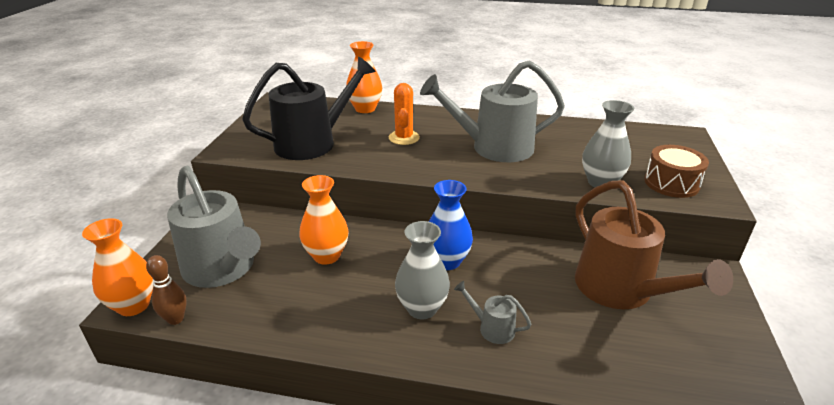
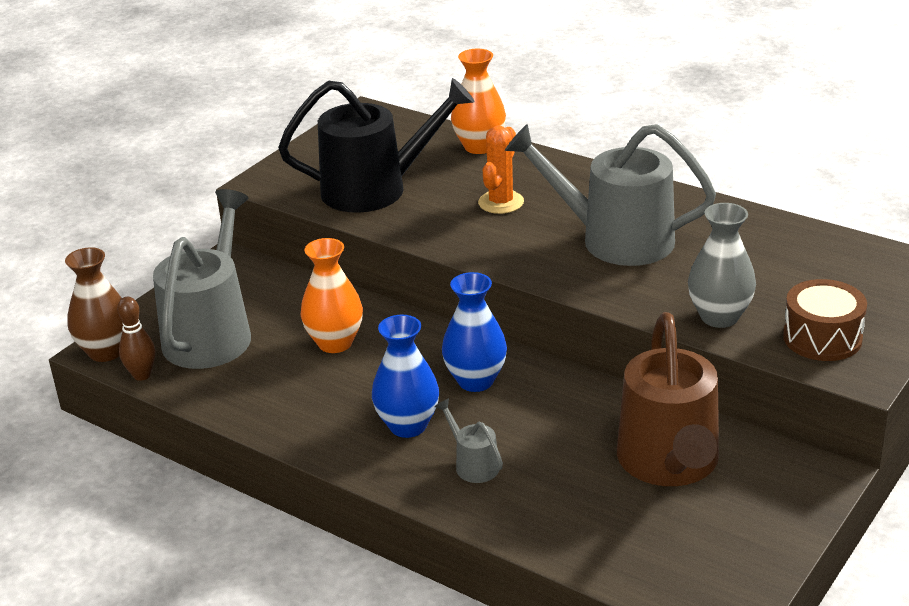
camera: 25 degrees right, 0 degrees up
orange vase [82,218,153,316] -> brown vase [65,247,123,362]
grey watering can [167,166,261,288] -> grey watering can turned 150 degrees counterclockwise [153,189,251,369]
grey vase [395,221,450,319] -> blue vase [372,315,439,438]

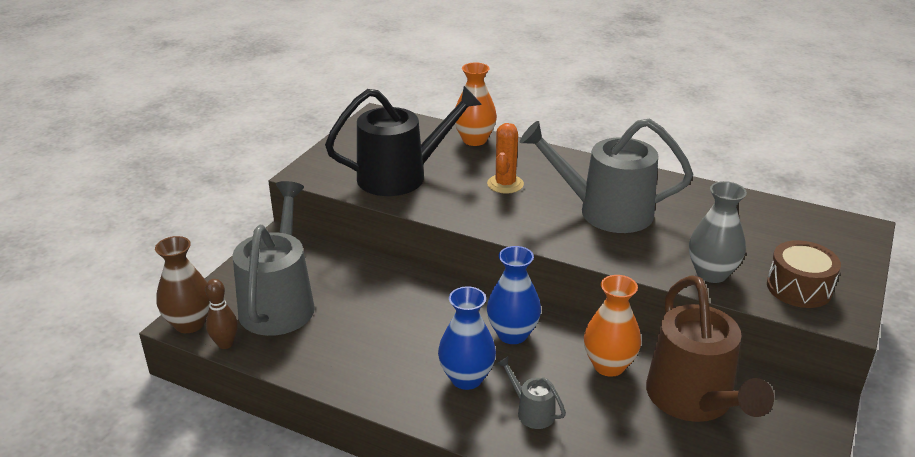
camera: 10 degrees left, 0 degrees up
orange vase [301,238,363,353] -> orange vase moved to [584,275,641,377]

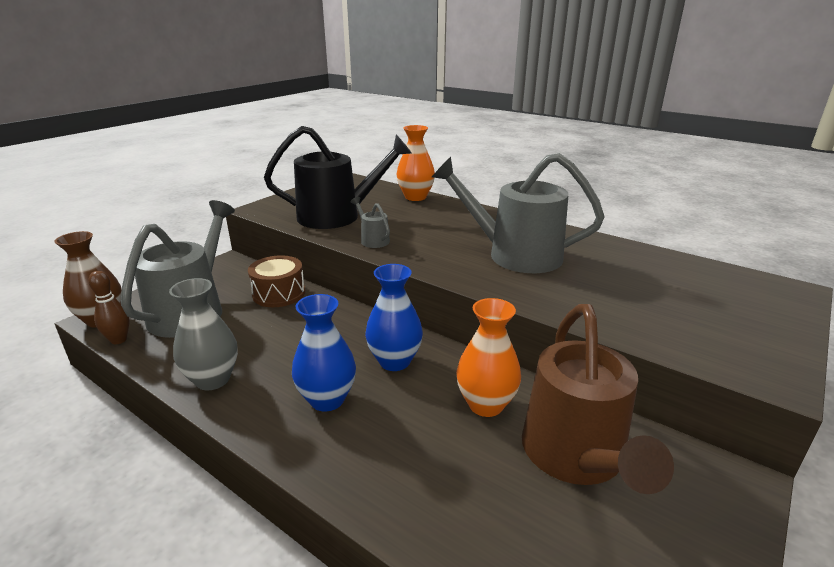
camera: 10 degrees right, 5 degrees down
orange cactus [487,123,524,194] -> none
grey watering can [497,356,566,429] -> grey watering can moved to [351,197,390,248]
grey vase [689,181,747,283] -> grey vase moved to [169,278,238,390]
brown drum [767,240,841,308] -> brown drum moved to [248,255,305,307]

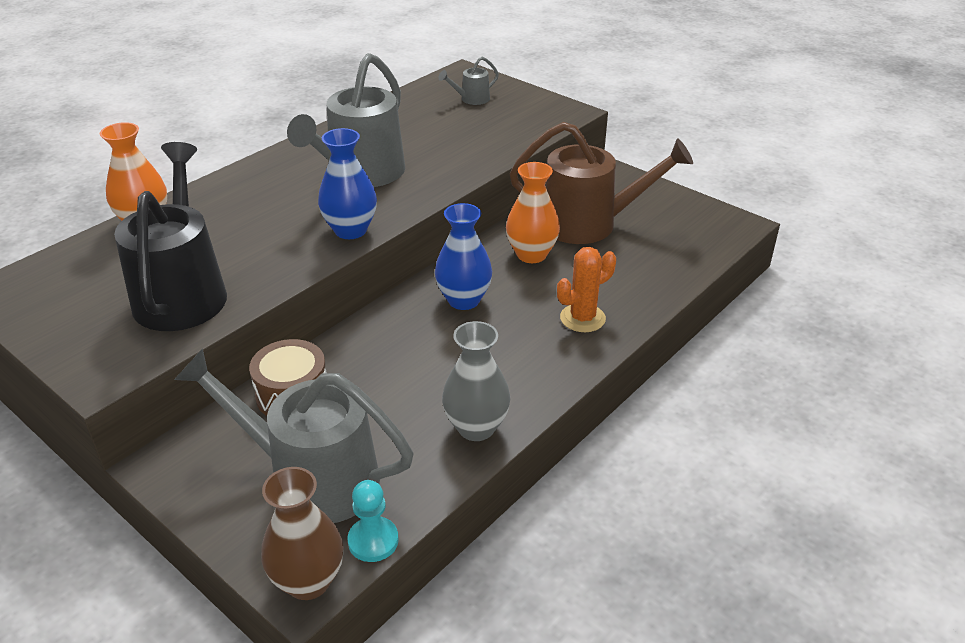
camera: 85 degrees left, 10 degrees up
brown bowling pin [88,271,130,344] -> turquoise pawn [347,480,399,562]
blue vase [292,294,356,412] -> blue vase moved to [318,128,377,239]
grey watering can [351,197,390,248] -> grey watering can moved to [438,57,499,105]
none -> orange cactus [557,247,616,332]

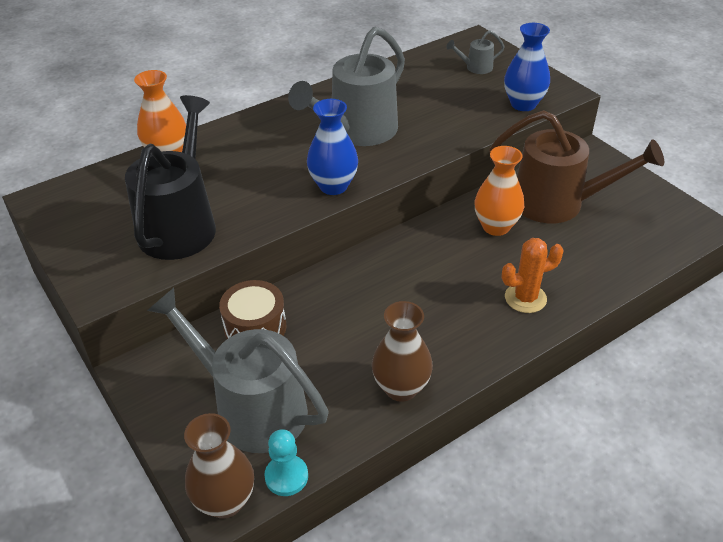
camera: 15 degrees right, 5 degrees up
blue vase [435,203,492,310] -> blue vase moved to [504,23,550,111]
grey vase [442,321,510,441] -> brown vase [372,301,433,402]

